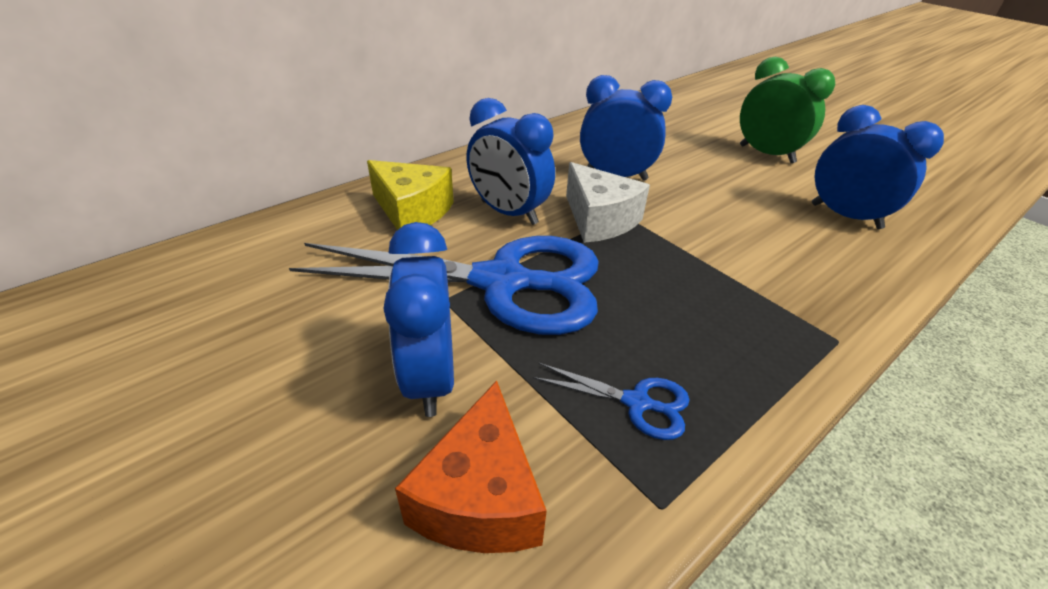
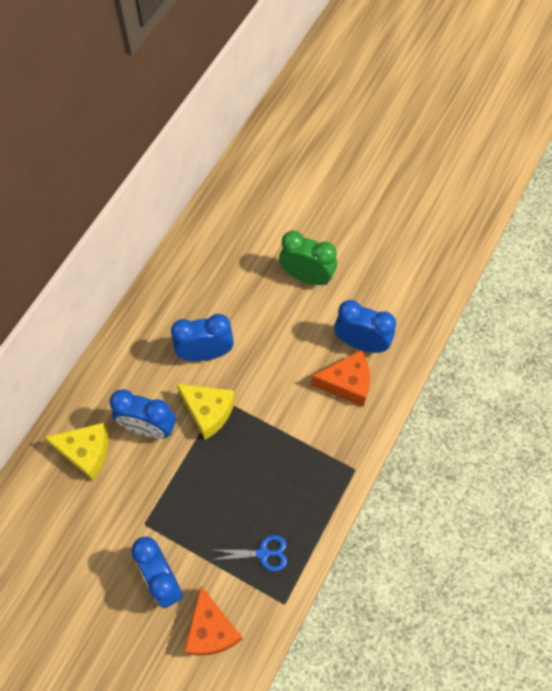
camera: 20 degrees left, 25 degrees up
blue scissors [289,236,599,335] -> none
white cheese [566,162,650,243] -> yellow cheese [176,383,235,440]
none -> orange cheese [311,350,370,407]

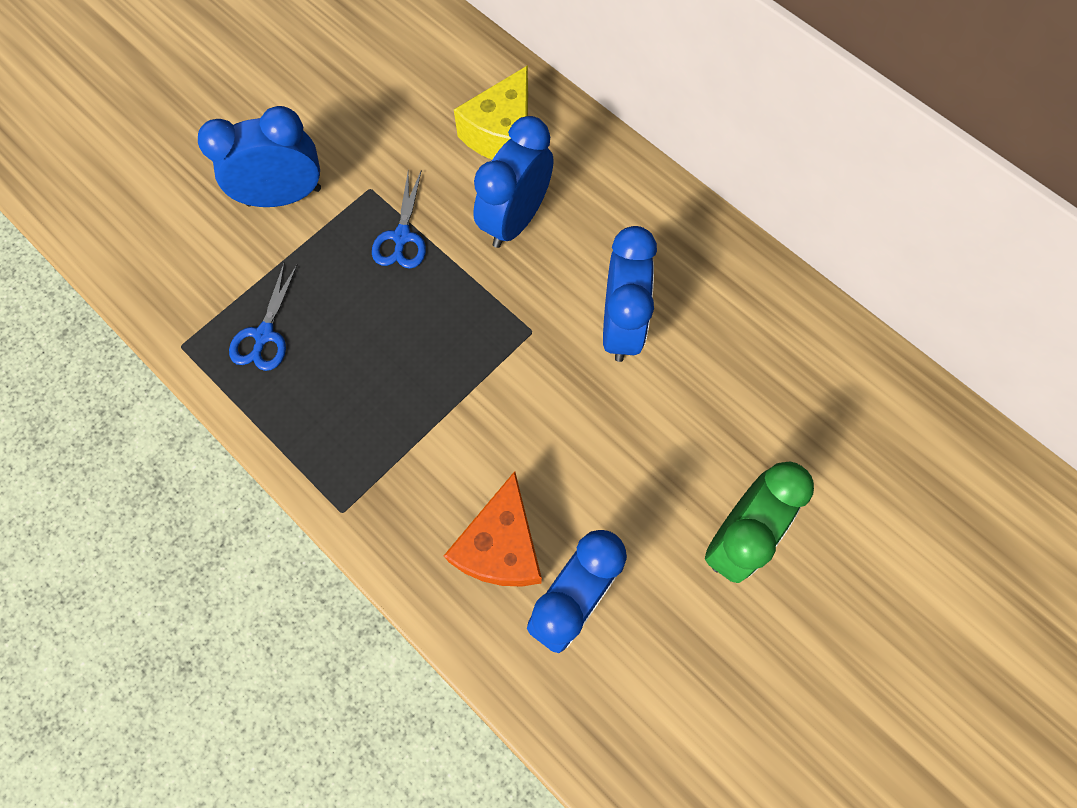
camera: 105 degrees right, 5 degrees up
yellow cheese [176,383,235,440] -> none
orange cheese [184,586,243,656] -> none
none -> blue scissors [372,170,426,269]

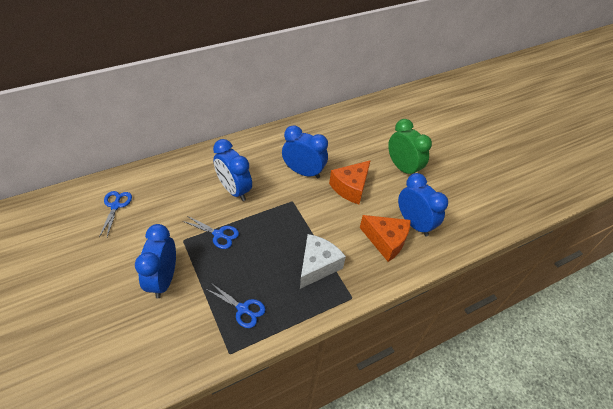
camera: 75 degrees left, 20 degrees down
yellow cheese [454,65,528,160] -> none
none -> blue scissors [99,191,132,237]
none -> white cheese [300,234,346,289]
none -> orange cheese [329,160,371,204]

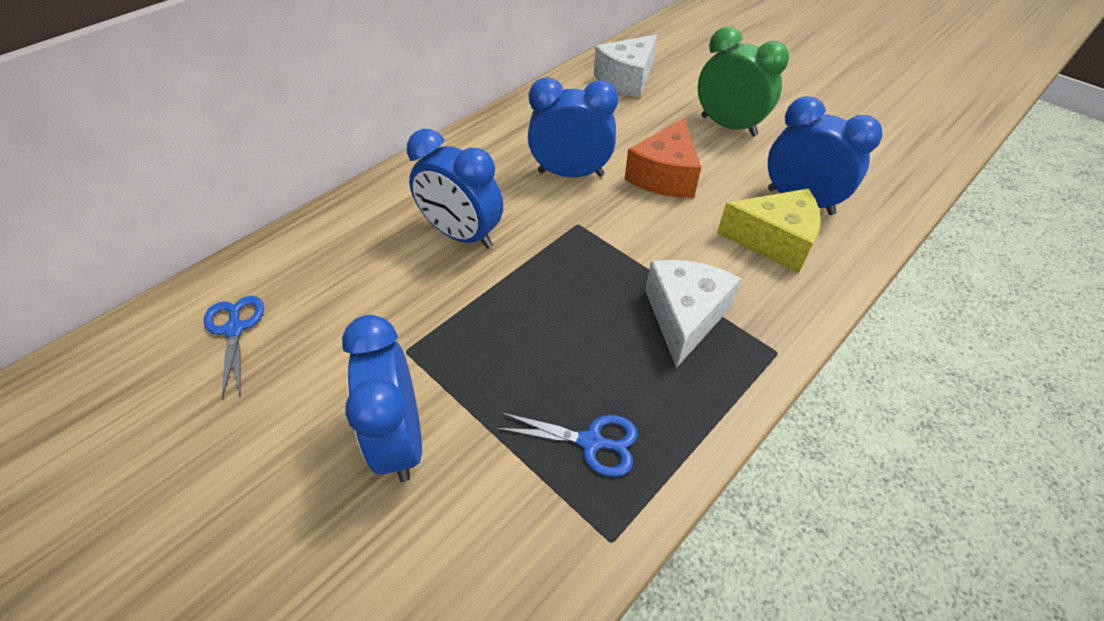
camera: 15 degrees left, 0 degrees up
blue scissors [183,216,239,249] -> none
orange cheese [360,215,411,262] -> yellow cheese [717,189,821,273]
none -> white cheese [594,35,657,98]

